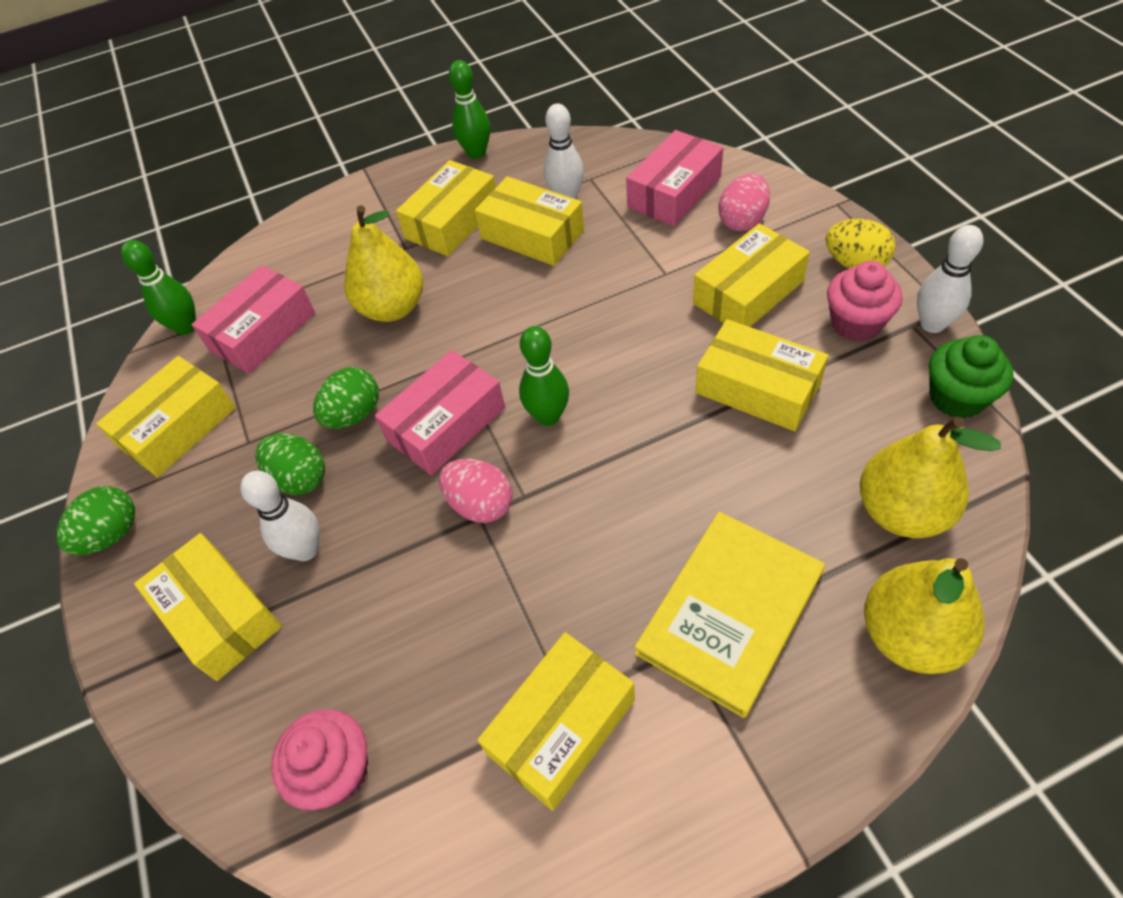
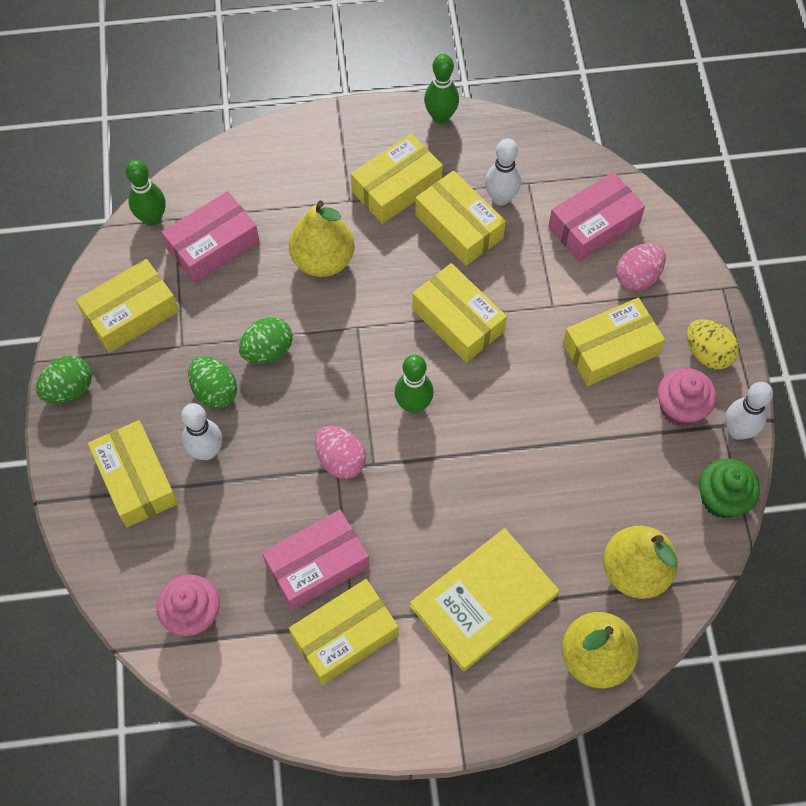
camera: 10 degrees right, 10 degrees up
pink box [375,350,505,475] -> pink box moved to [262,510,369,611]
yellow box [696,319,828,431] -> yellow box moved to [412,263,507,363]

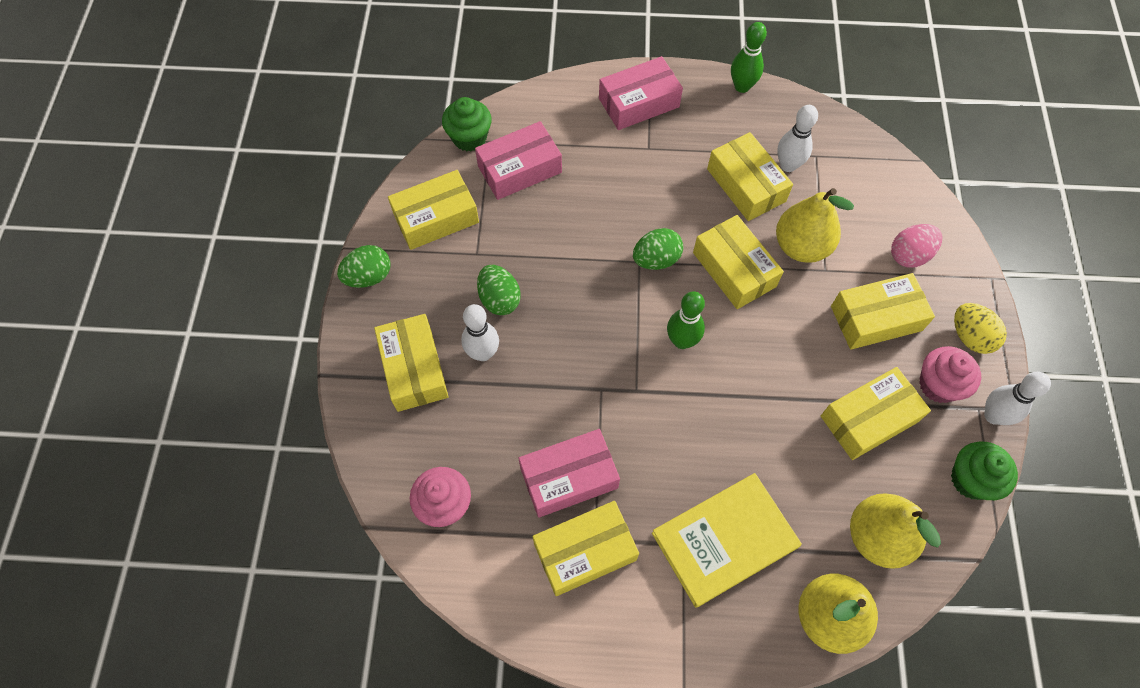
camera: 10 degrees right, 0 degrees up
green bowling pin [126,159,166,226] -> green cupcake [442,97,492,151]
green egg [239,317,293,363] -> green egg moved to [633,228,683,270]
yellow pear [289,201,355,277] -> yellow pear moved to [776,188,854,263]
pink egg [315,425,366,479] -> none
yellow box [351,134,443,224] -> yellow box moved to [821,367,931,460]
pink box [548,172,645,262] -> pink box moved to [599,56,683,130]

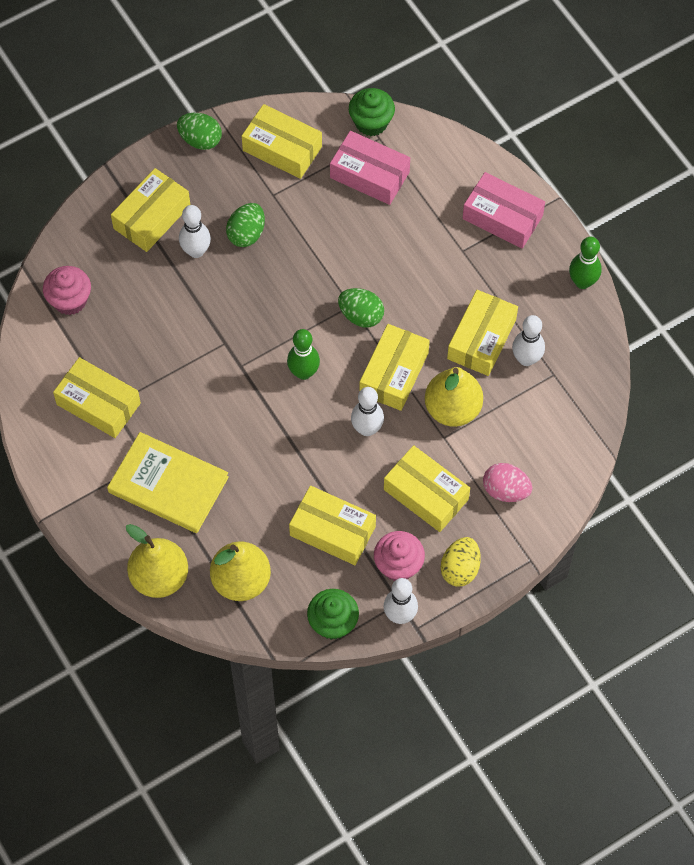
camera: 55 degrees right, 0 degrees up
pink box [519,429,620,518] -> none
none -> white bowling pin [351,387,384,436]

